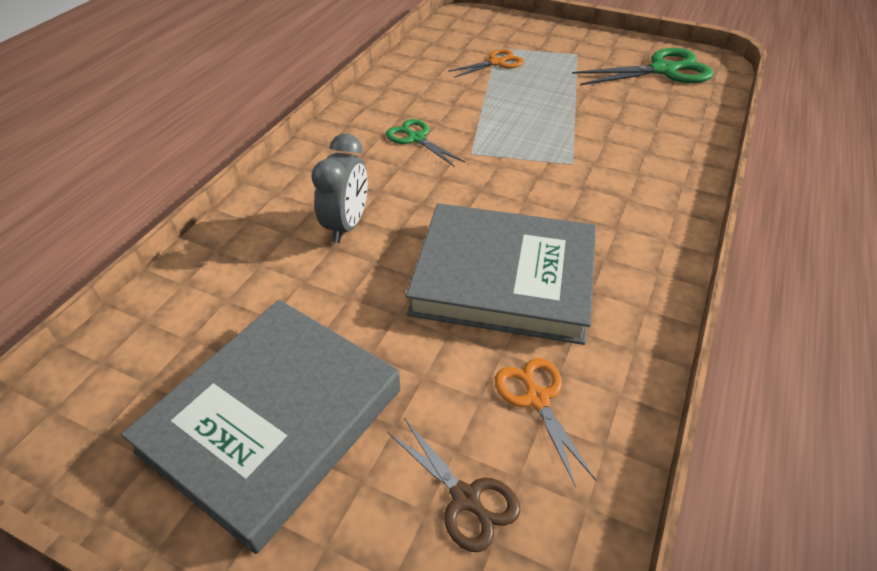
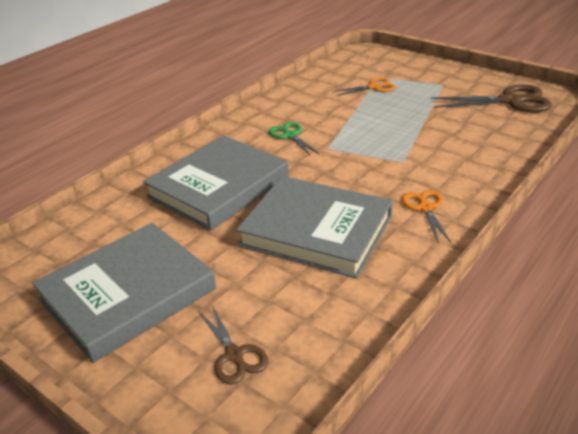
camera: 15 degrees right, 10 degrees down
grey clock [311,133,368,243] -> grey book [143,135,289,231]
orange scissors [495,358,596,487] -> orange scissors moved to [402,190,451,243]
green scissors [572,48,714,85] -> brown scissors [431,84,552,112]

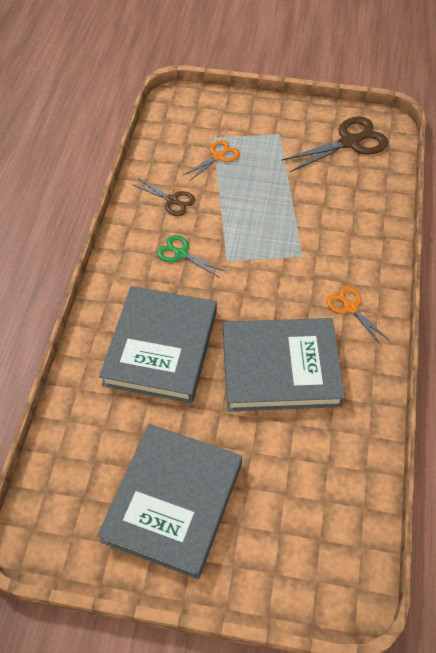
camera: 30 degrees left, 20 degrees up
brown scissors [198,305,268,384] -> brown scissors moved to [132,178,195,216]

